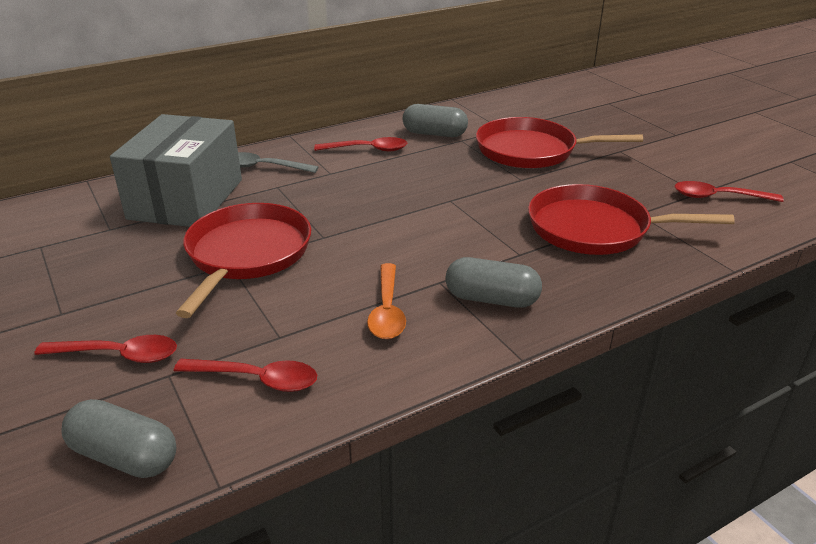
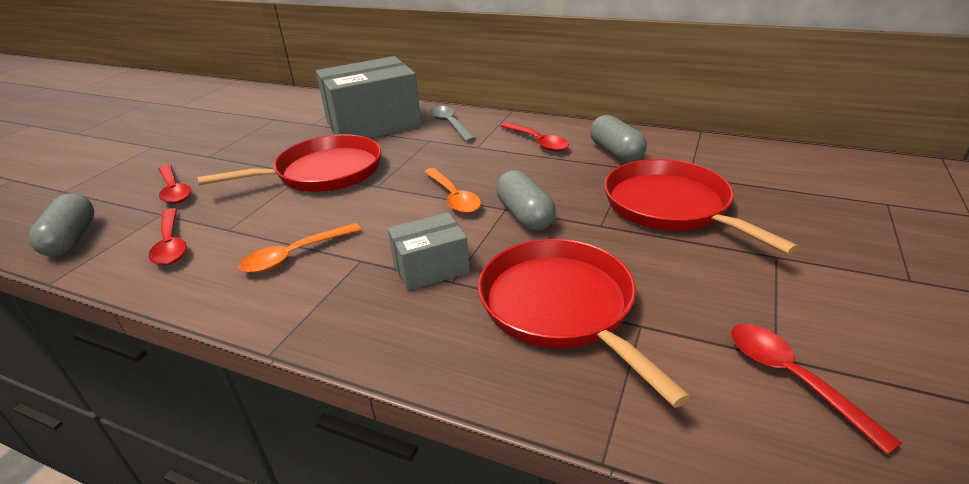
camera: 55 degrees right, 0 degrees up
grey capsule [445,257,542,308] -> grey capsule moved to [496,170,556,231]
none -> grey box [388,212,470,291]
none -> orange spoon [424,168,481,213]

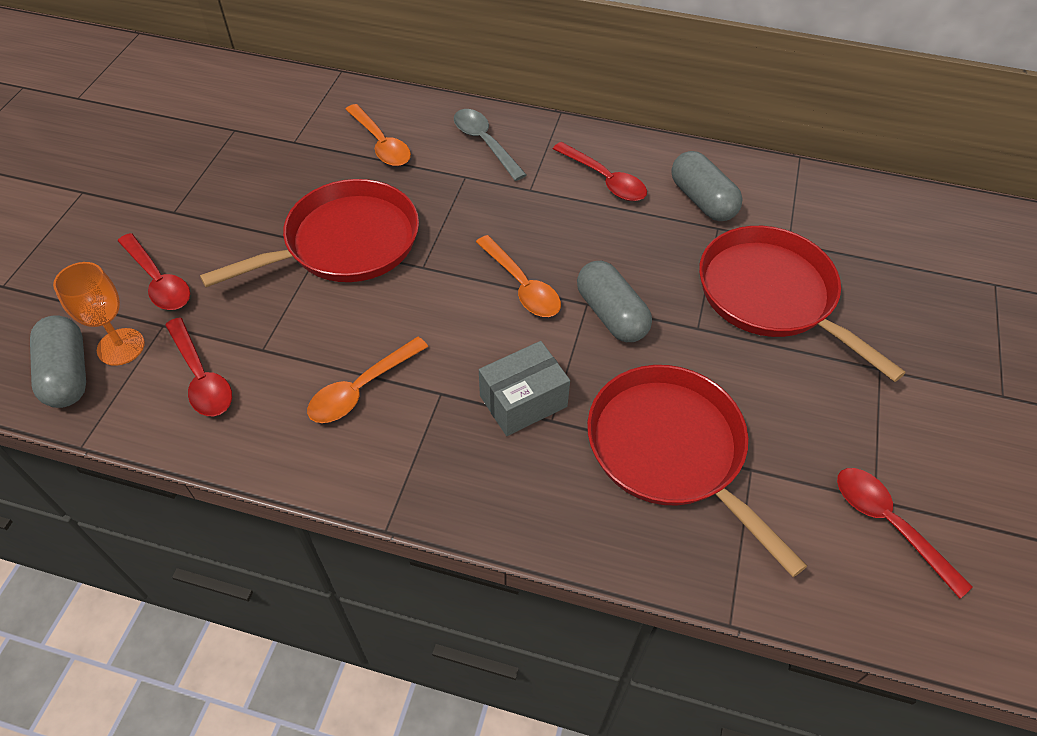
camera: 10 degrees left, 20 degrees up
grey box [316,56,422,139] -> orange spoon [345,104,411,166]
none -> orange goblet [53,262,145,366]

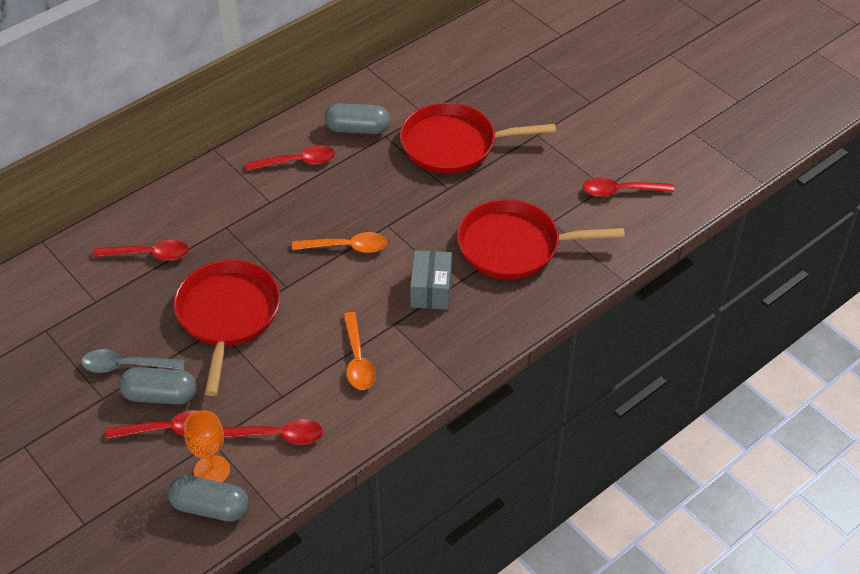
camera: 55 degrees left, 5 degrees down
orange spoon [345,104,411,166] -> red spoon [93,240,189,261]
grey spoon [454,109,527,181] -> grey spoon moved to [81,349,185,373]
grey capsule [577,261,652,342] -> grey capsule moved to [119,367,197,404]

